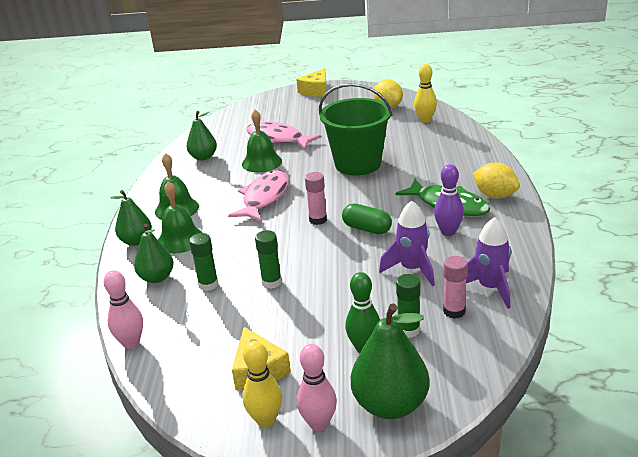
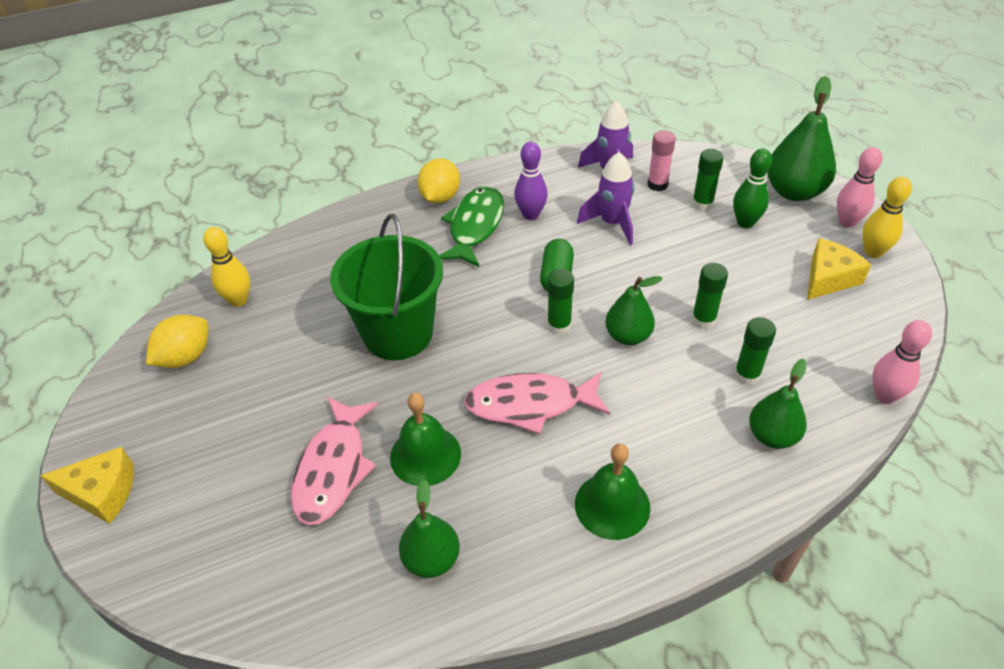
camera: 115 degrees left, 15 degrees up
green pear [110,190,152,246] -> green pear moved to [605,276,663,345]
green bell [158,181,203,253] -> none
pink glue stick [305,172,327,225] -> green glue stick [547,269,574,335]

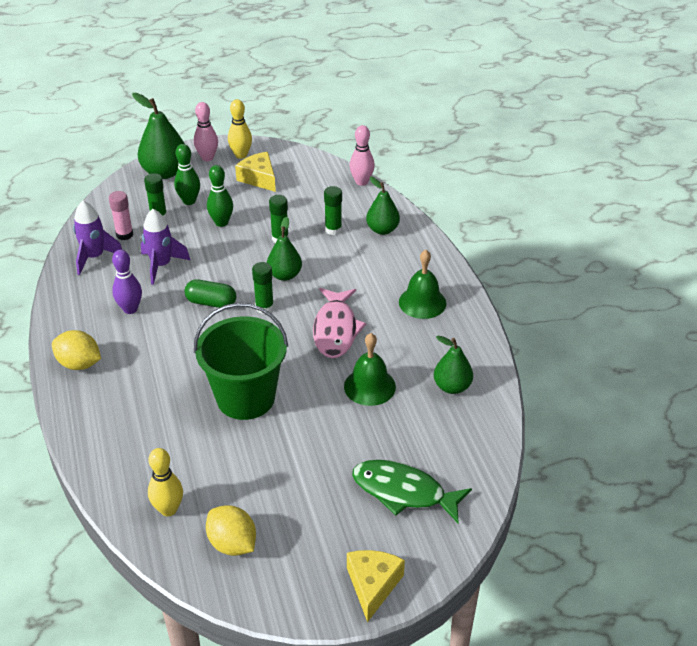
camera: 85 degrees left, 5 degrees down
pink fish [291,397,378,525] -> none
green fish [439,186,504,267] -> green fish moved to [352,460,472,523]
none -> green bowling pin [207,165,233,227]

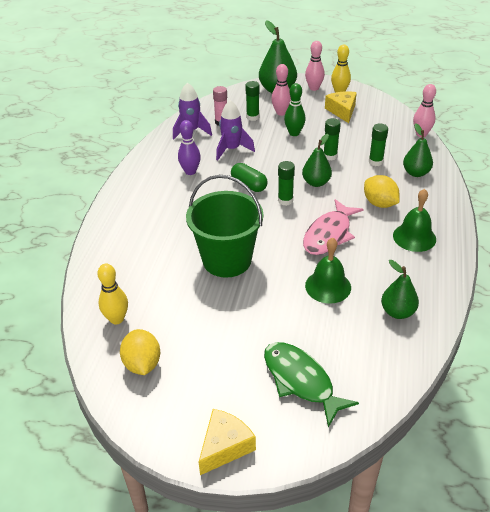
camera: 30 degrees right, 0 degrees up
yellow lemon [52,330,101,370] -> yellow lemon moved to [364,175,399,208]
green bowling pin [174,144,200,205] -> pink bowling pin [271,64,291,116]

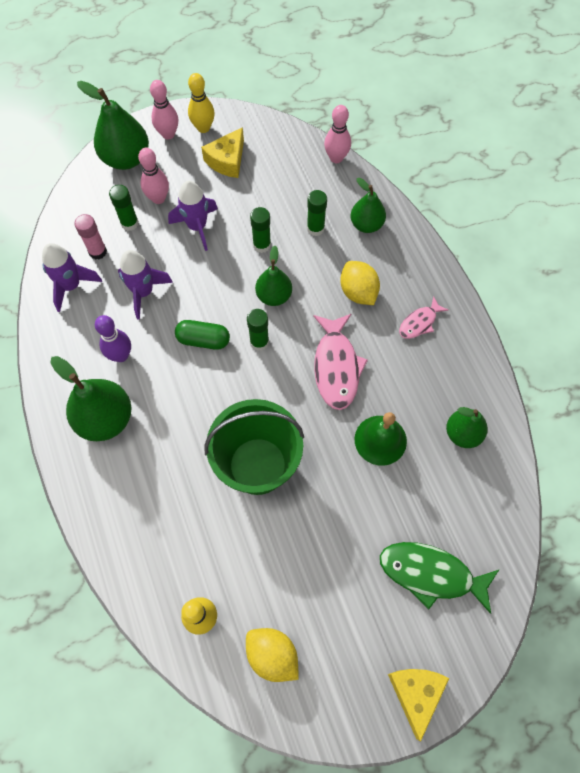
camera: 35 degrees left, 25 degrees up
green bowling pin [284,83,306,136] -> purple rocket [168,180,218,251]
yellow cheese [325,91,357,123] -> yellow cheese turned 105 degrees counterclockwise [201,127,244,178]
yellow lemon [364,175,399,208] -> yellow lemon turned 45 degrees clockwise [340,261,380,305]
green bell [393,189,436,252] -> pink fish [399,296,449,339]
none -> green pear [50,356,131,441]

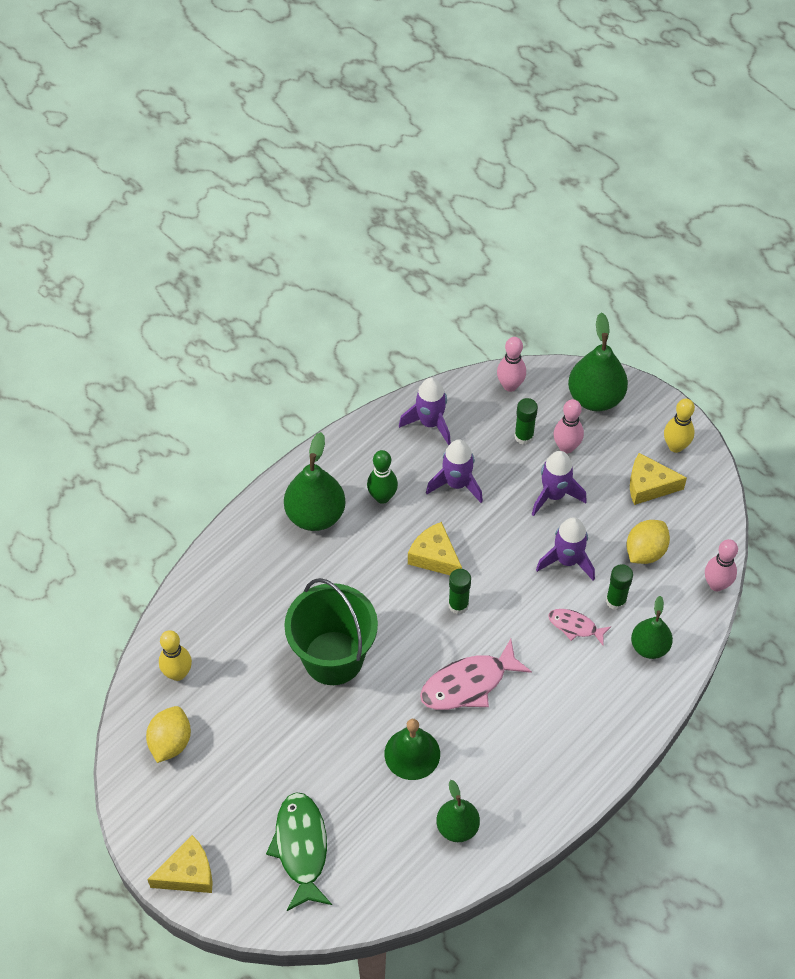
camera: 65 degrees right, 10 degrees down
pink glue stick [74,214,107,260] -> none
purple bowling pin [95,315,131,362] -> green bowling pin [367,450,398,504]
pink bowling pin [150,80,178,140] -> pink bowling pin moved to [497,337,526,392]
green capsule [175,320,230,350] -> yellow cheese [408,522,462,575]
green glue stick [250,207,271,253] -> purple rocket [536,517,595,581]
green pear [255,246,292,306] -> none
yellow lemon [340,261,380,305] -> yellow lemon moved to [626,520,670,564]
pink fish [399,296,449,339] -> pink fish moved to [548,609,611,645]

